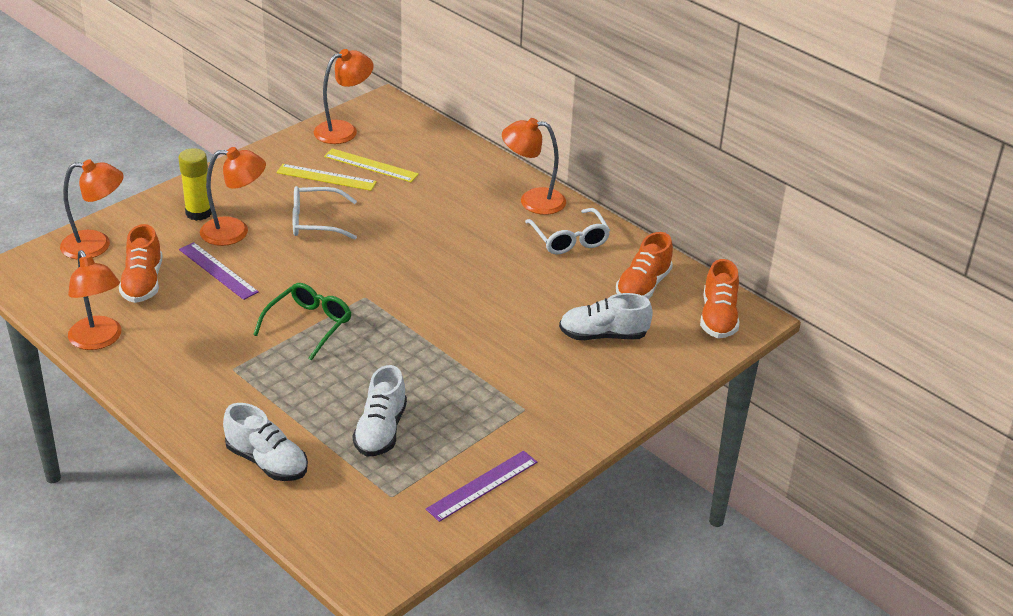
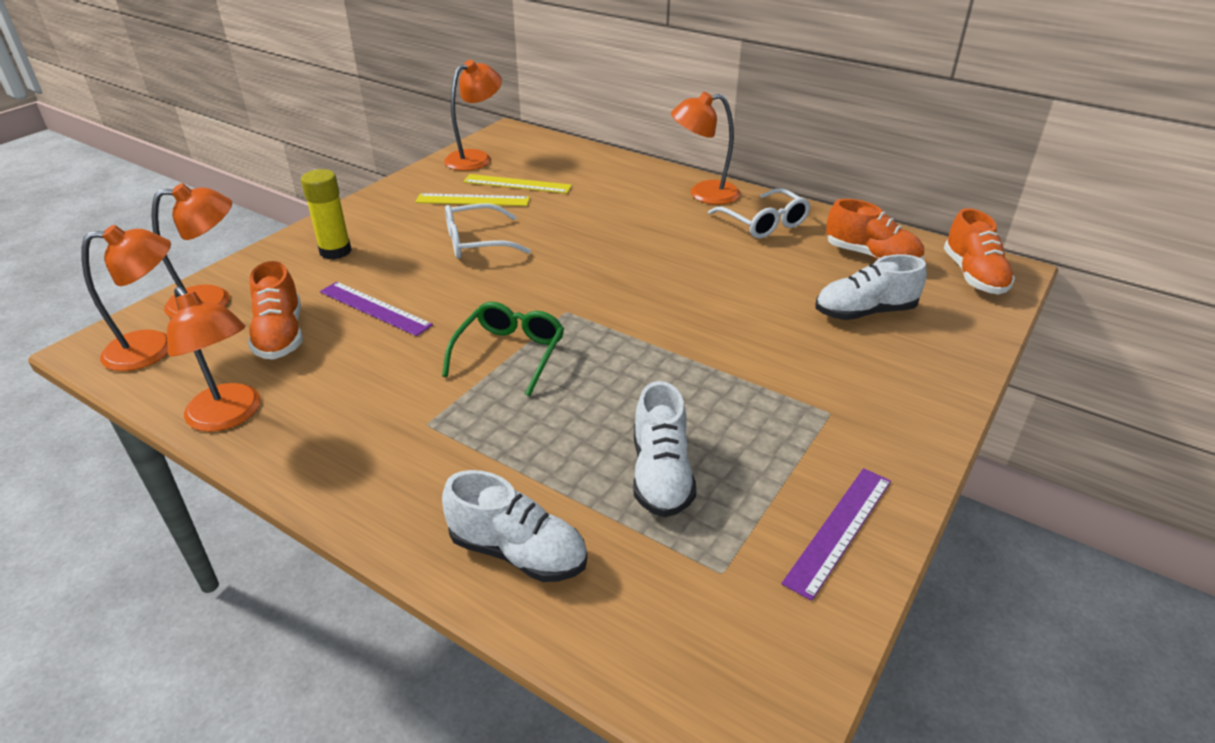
camera: 10 degrees left, 0 degrees up
orange lamp [200,147,266,246] -> orange lamp moved to [81,225,171,371]
orange shoe [616,232,673,299] -> orange shoe turned 75 degrees counterclockwise [826,199,924,260]

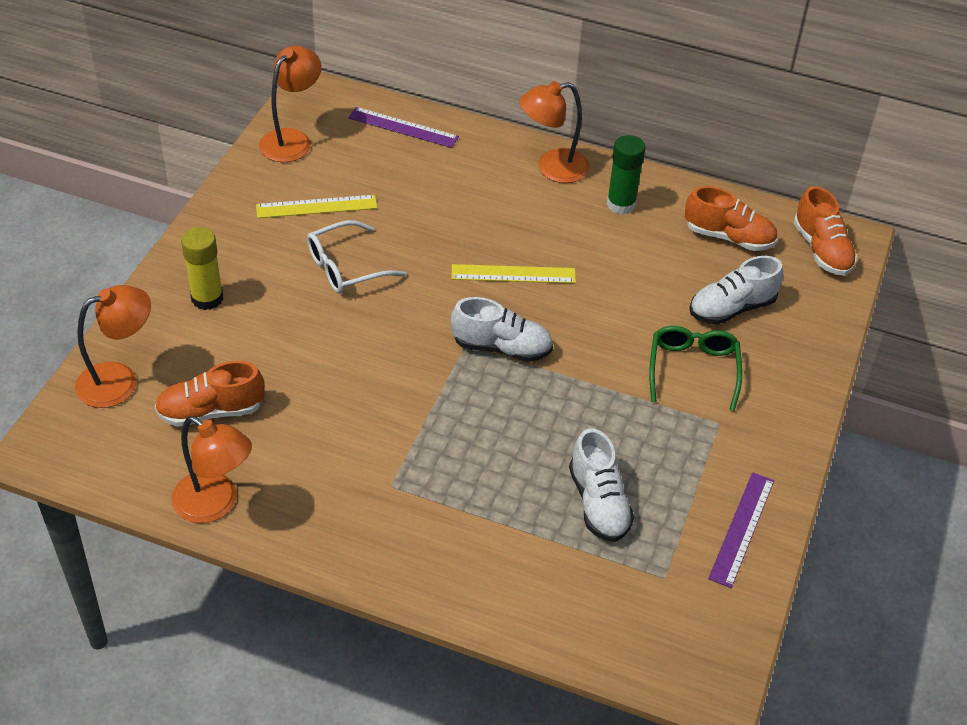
camera: 15 degrees left, 10 degrees up
orange lamp [81,225,171,371] -> none
orange shoe [248,261,303,359] -> orange shoe turned 105 degrees clockwise [155,361,265,427]
purple ruler [320,282,433,336] -> purple ruler moved to [348,107,459,148]
green glasses [442,302,564,396] -> green glasses moved to [649,326,742,411]
white shoe [442,470,587,582] -> white shoe moved to [451,297,553,362]
yellow ruler [463,174,572,194] -> yellow ruler moved to [451,264,576,283]
white glasses [708,188,811,239] -> green glue stick [607,135,646,215]

